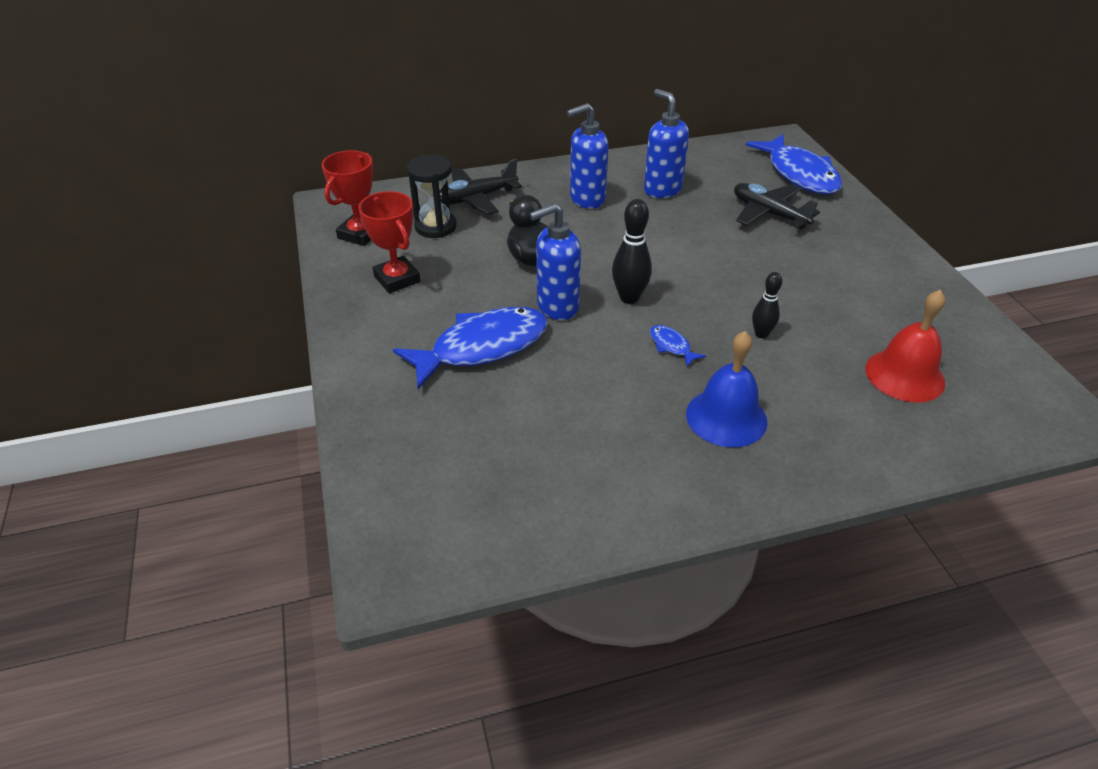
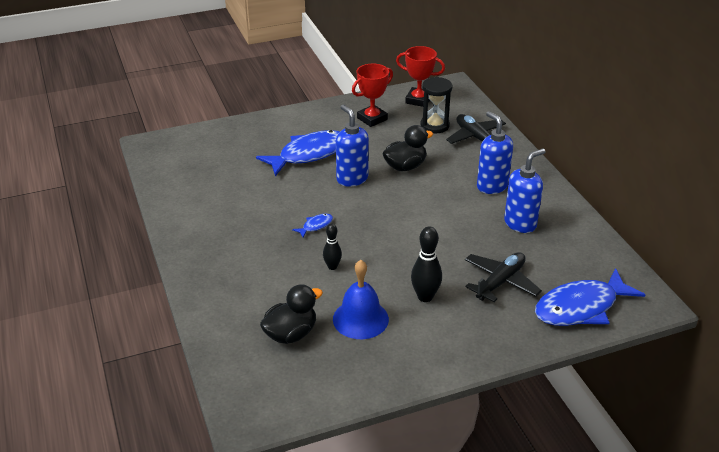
camera: 85 degrees right, 5 degrees down
blue fish [393,307,548,389] -> blue fish turned 90 degrees counterclockwise [256,130,340,176]
black bowling pin [612,199,652,304] -> black bowling pin moved to [411,226,442,302]
blue bell [686,331,768,448] -> blue bell moved to [333,260,389,339]
red bell [865,290,945,402] -> black duck [260,284,323,344]

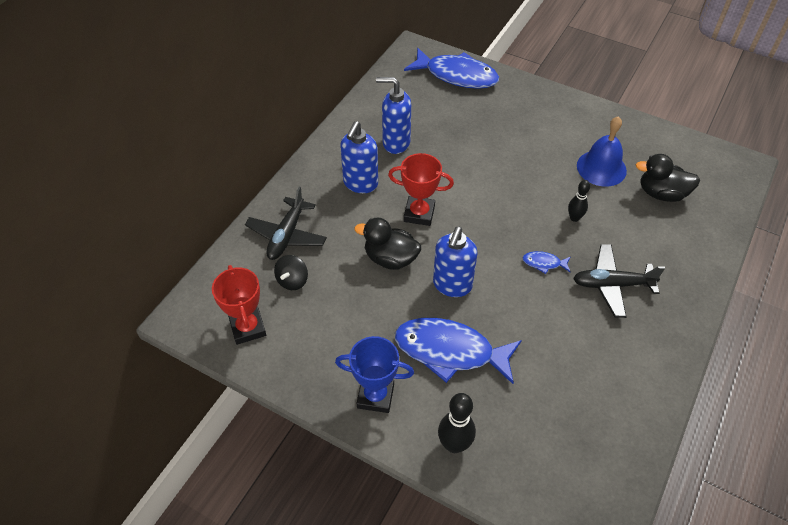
camera: 130 degrees left, 15 degrees up
red trophy [352,63,393,127] -> red trophy moved to [388,153,454,226]
black bowling pin [411,226,442,302] -> black bowling pin moved to [438,393,476,453]
black hourglass [420,77,452,133] -> black spinning top [274,255,308,290]
black plane [465,252,542,302] -> black plane moved to [573,244,665,318]
none -> blue trophy [335,336,414,413]

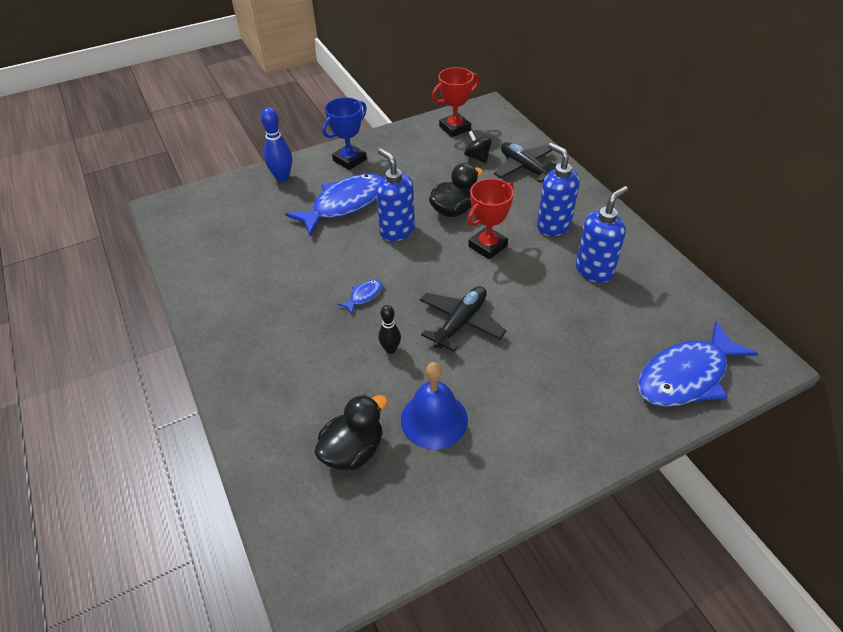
camera: 125 degrees right, 5 degrees down
red trophy [212,265,266,345] -> red trophy turned 45 degrees counterclockwise [432,67,479,137]
black bowling pin [438,393,476,453] -> blue bowling pin [261,107,292,182]
black plane [573,244,665,318] -> black plane moved to [420,286,506,352]

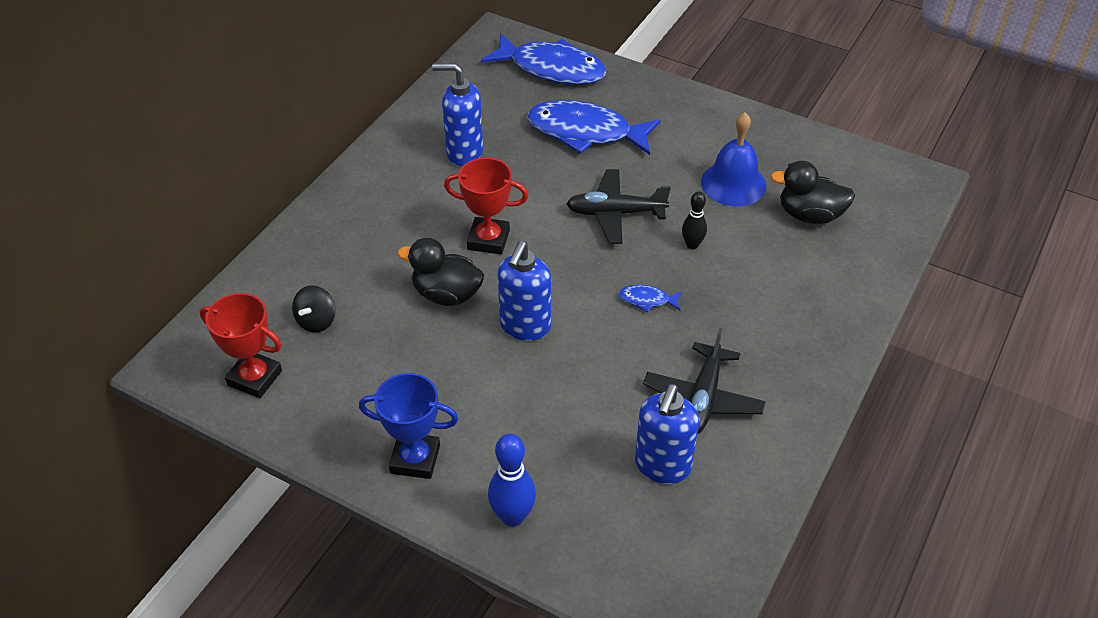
camera: 125 degrees left, 0 degrees up
blue fish [285,174,382,236] -> blue fish moved to [528,100,661,155]
black plane [494,142,556,183] -> black plane moved to [643,328,766,434]
blue soap dispenser [537,143,580,236] -> blue soap dispenser moved to [635,384,699,484]

